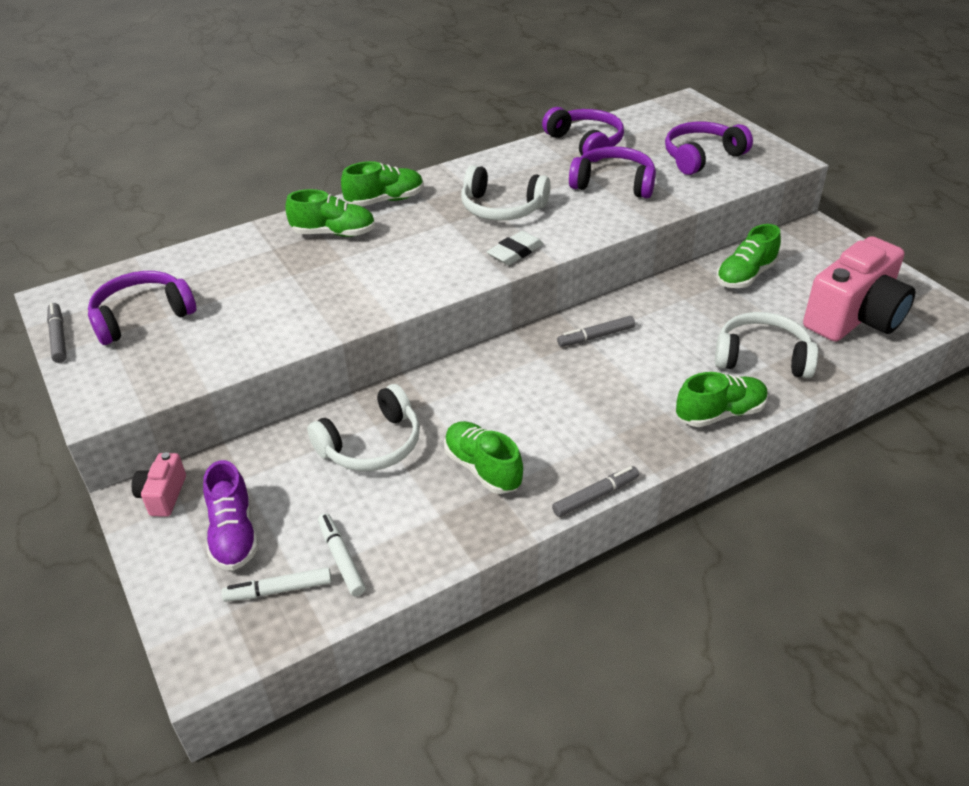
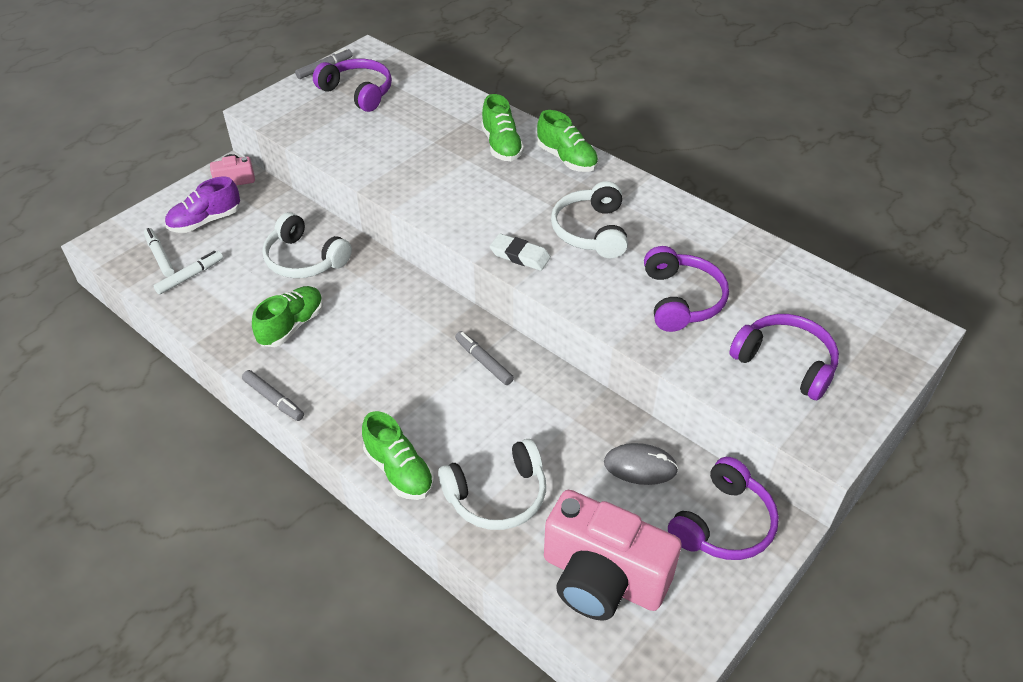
camera: 70 degrees right, 5 degrees up
purple headphones [542,107,624,162] -> purple headphones moved to [668,457,779,560]
white headphones [715,312,818,378] -> white headphones turned 75 degrees clockwise [438,439,546,530]
green shoe [716,224,781,288] -> grey mouse [604,443,678,485]

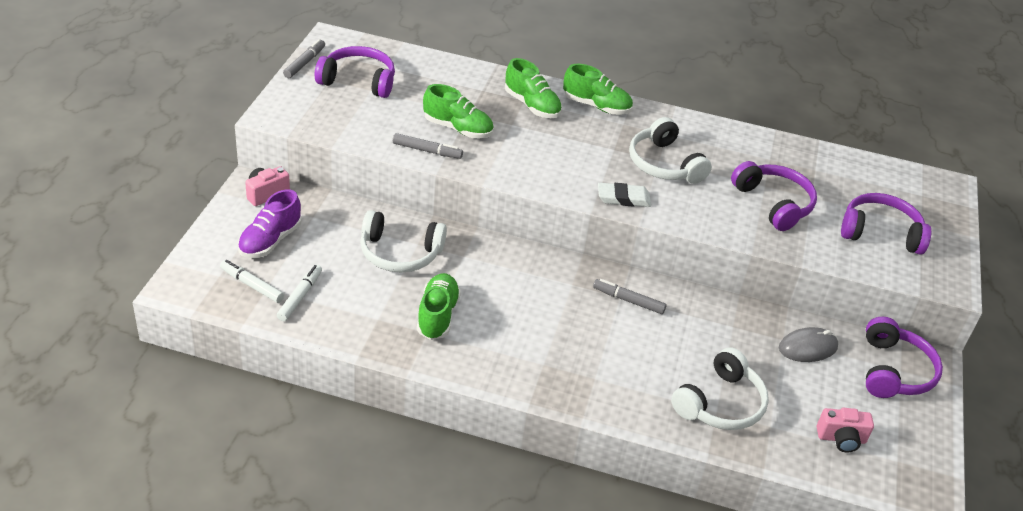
camera: 30 degrees left, 5 degrees down
grey marker [242,370,304,421] -> grey marker moved to [393,133,463,159]
green shoe [362,411,434,500] -> green shoe moved to [423,84,494,138]
pink camera [544,490,682,621] -> pink camera [817,408,874,452], size x0.46

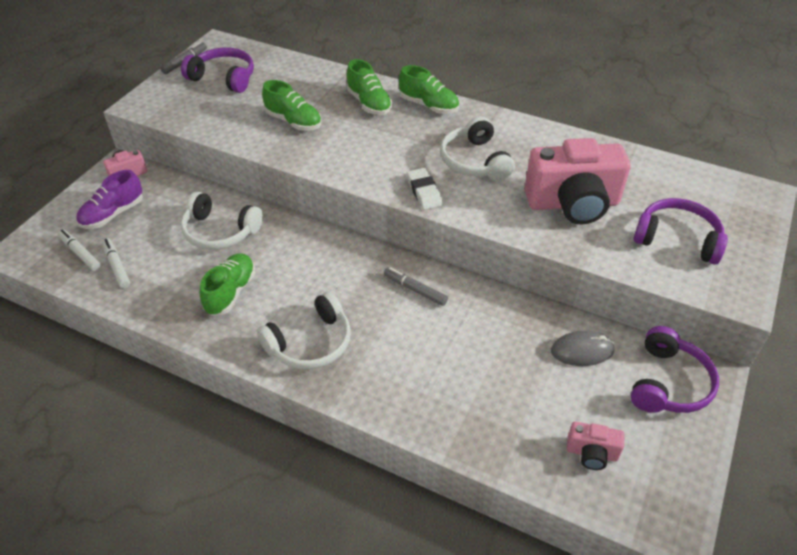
camera: 15 degrees right, 5 degrees up
white marker [277,264,322,321] -> white marker turned 60 degrees counterclockwise [102,238,130,288]
grey marker [393,133,463,159] -> none
white eraser [598,183,651,207] -> white eraser turned 60 degrees clockwise [406,168,443,210]
white headphones [671,347,769,430] -> white headphones moved to [257,292,351,369]
purple headphones [731,161,817,231] -> pink camera [525,138,631,224]

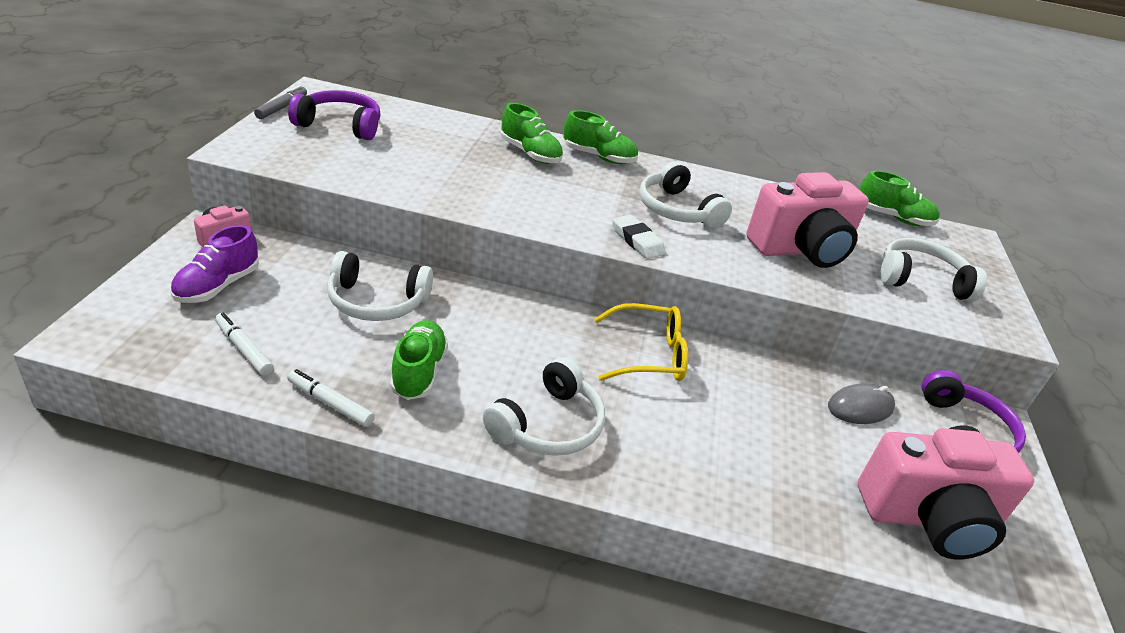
camera: 20 degrees left, 10 degrees down
white marker [58,229,101,271] -> white marker moved to [287,369,375,427]
green shoe [262,80,321,131] -> green shoe moved to [859,170,940,226]
grey marker [384,267,448,306] -> yellow glasses [594,303,688,381]
pink camera [567,422,624,470] -> pink camera [858,428,1034,559], size x2.19
purple headphones [633,198,728,265] -> white headphones [880,238,987,302]

